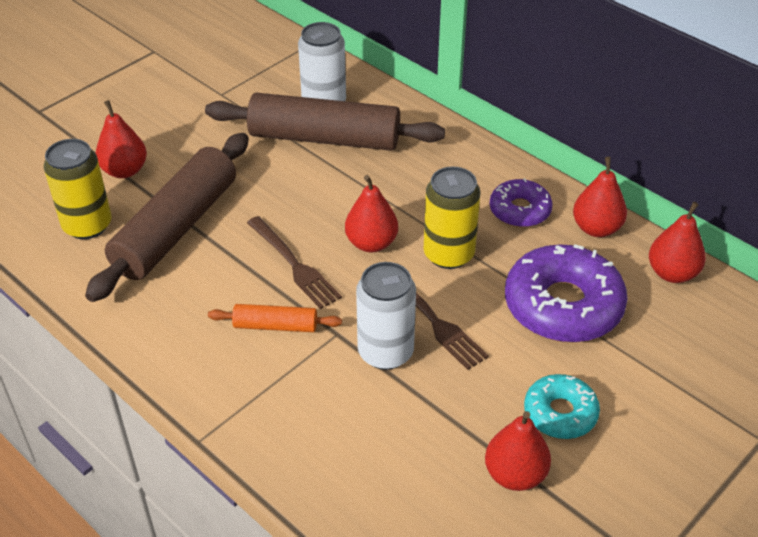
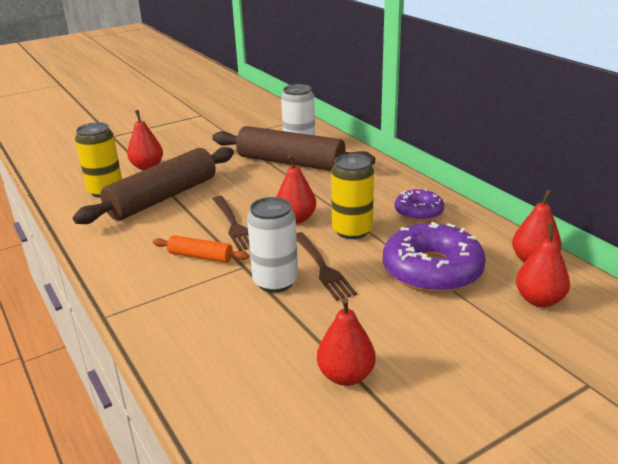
camera: 15 degrees right, 15 degrees down
turquoise donut [524,374,600,439] -> none
red pear [573,157,627,237] -> red pear moved to [516,224,570,307]

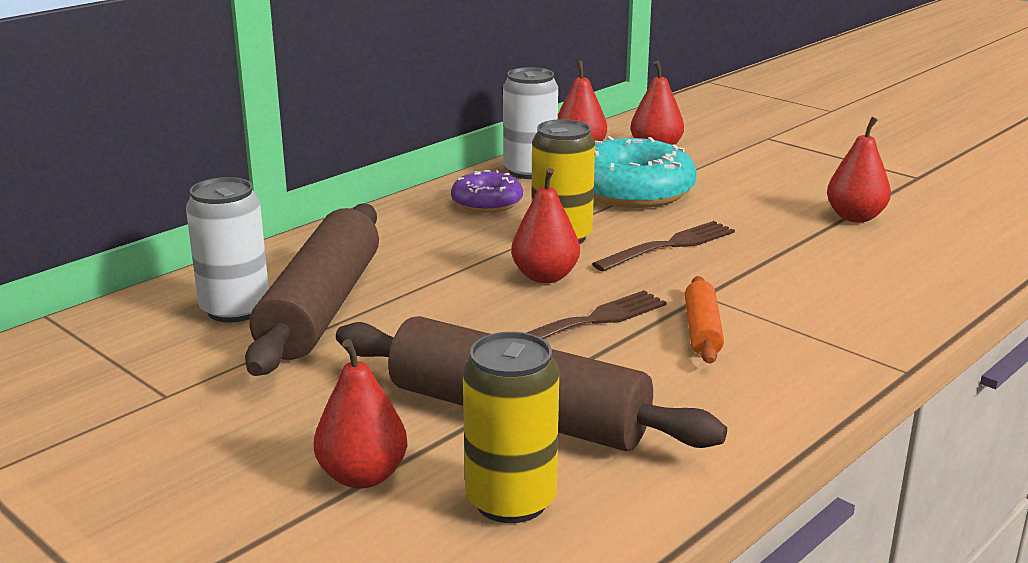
camera: 105 degrees left, 5 degrees down
white can [247,197,298,292] -> white can moved to [503,67,558,179]
purple donut [383,222,486,293] -> turquoise donut [594,136,697,208]

